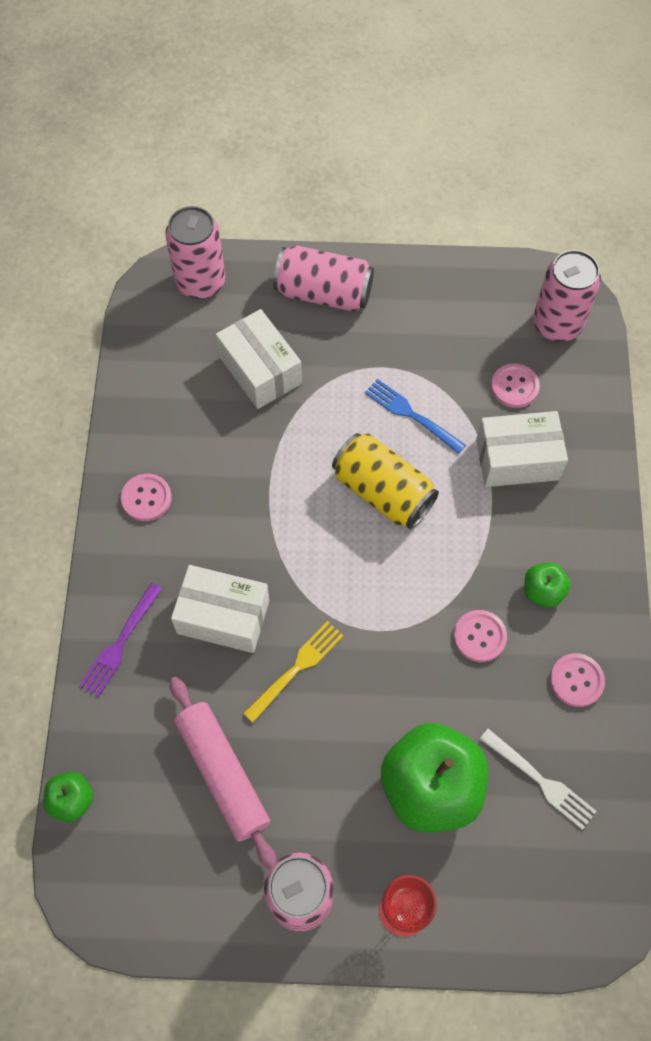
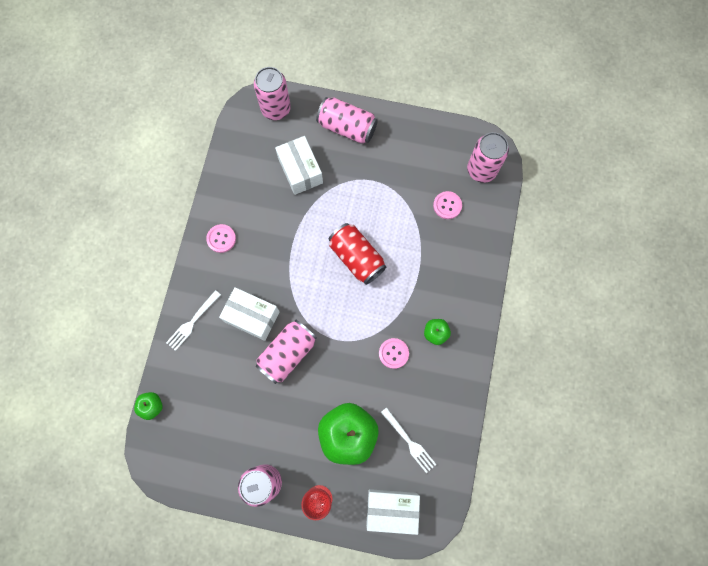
camera: 10 degrees right, 10 degrees up
purple fork [79,583,162,697] -> white fork [166,290,221,351]
pink rolling pin [170,677,277,870] -> none
yellow fork [243,621,344,722] -> pink can [255,319,317,384]
yellow can [332,433,439,529] -> red can [329,223,386,285]
blue fork [365,379,466,454] -> none
white box [476,411,568,487] -> white box moved to [366,489,420,535]
pink button [550,653,605,707] -> none

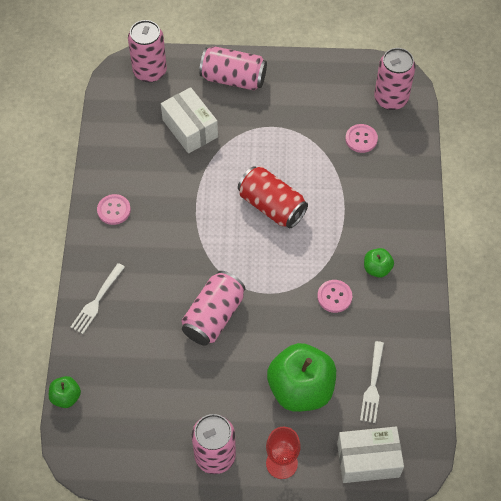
camera: 10 degrees left, 15 degrees down
white box [219,287,280,341] -> none
white fork [381,407,436,473] -> white fork turned 60 degrees clockwise [360,341,384,423]

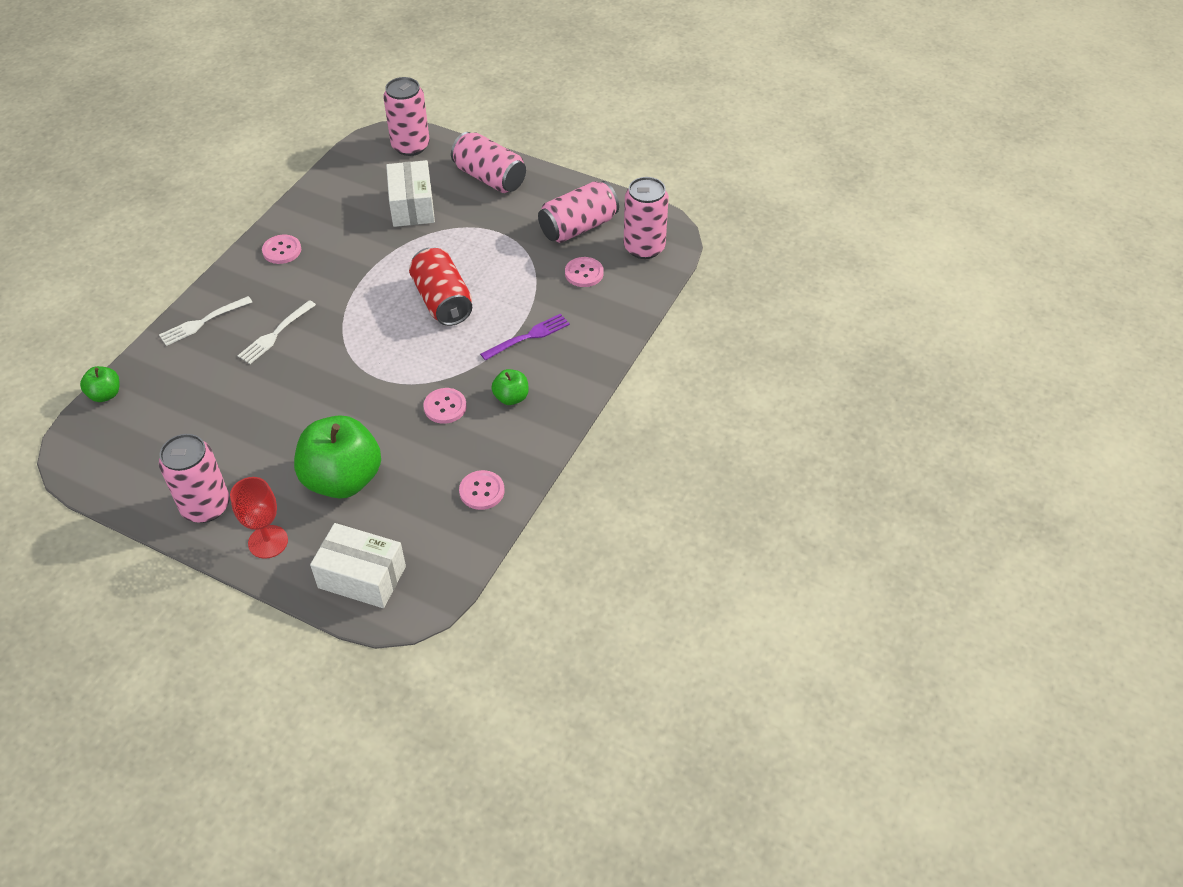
camera: 25 degrees right, 10 degrees down
pink can [181,271,245,346] -> pink can moved to [538,181,619,243]
white fork [360,341,384,423] -> white fork moved to [238,300,316,364]
none -> pink button [459,470,504,510]
none -> purple fork [480,314,570,361]

